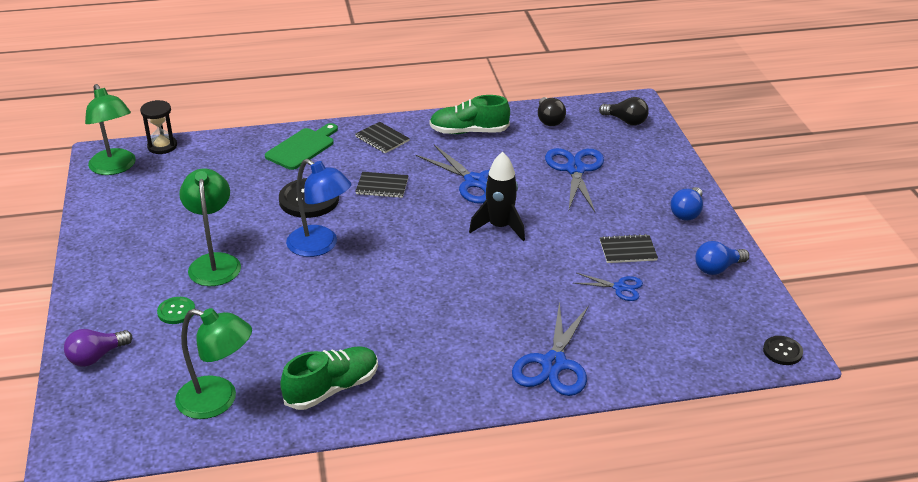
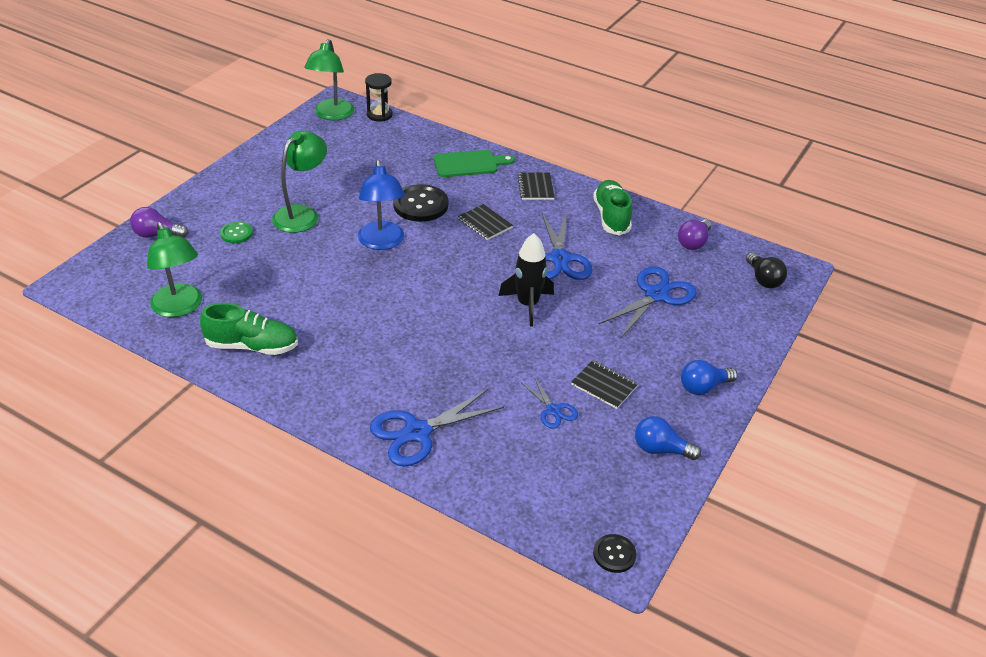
camera: 40 degrees right, 5 degrees up
green shoe [430,95,510,134] -> green shoe turned 45 degrees clockwise [593,180,632,236]
black light bulb [538,97,566,126] -> purple light bulb [678,219,711,250]

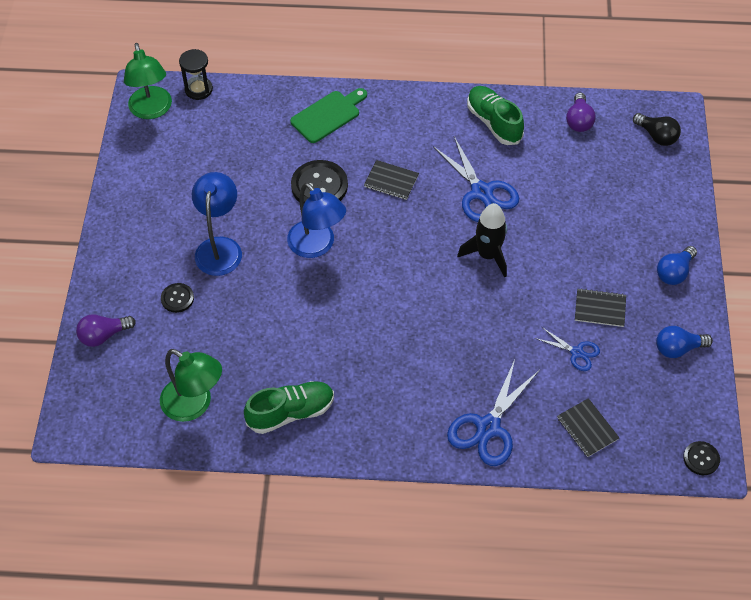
camera: 25 degrees left, 15 degrees up
green button [220,221,253,243] -> black button [161,283,194,313]
green lamp [272,131,327,233] -> blue lamp [192,172,242,276]
black notebook [517,173,555,200] -> black notebook moved to [557,398,620,457]
blue scissors [598,266,697,339] -> none

